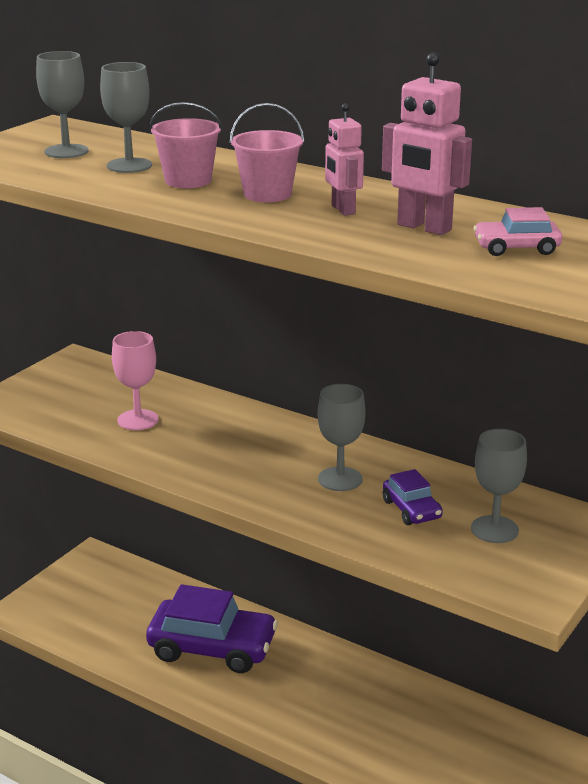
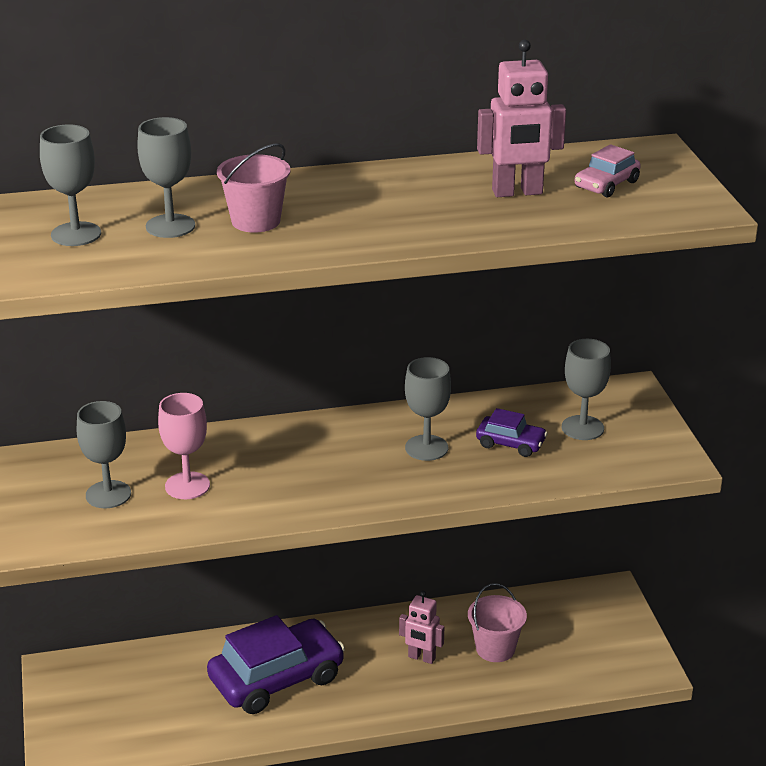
camera: 45 degrees left, 5 degrees up
pink bucket [230,103,305,202] -> pink bucket moved to [468,583,527,662]
pink robot [325,103,364,216] -> pink robot moved to [399,591,444,664]
none -> grey goblet [77,401,131,508]

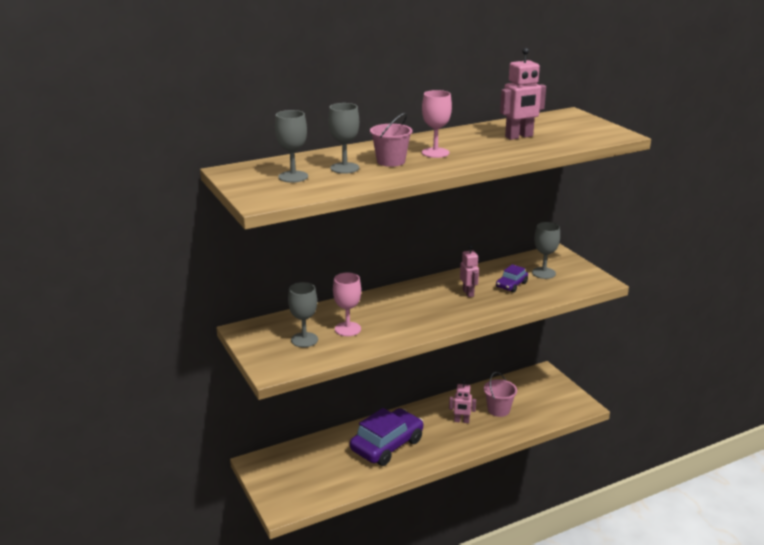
camera: 15 degrees left, 5 degrees down
grey goblet [405,357,451,461] -> pink robot [460,245,479,297]
purple car [476,408,548,457] -> purple car turned 120 degrees clockwise [496,264,528,292]
pink car [575,144,641,197] -> none
none -> pink goblet [422,90,452,158]

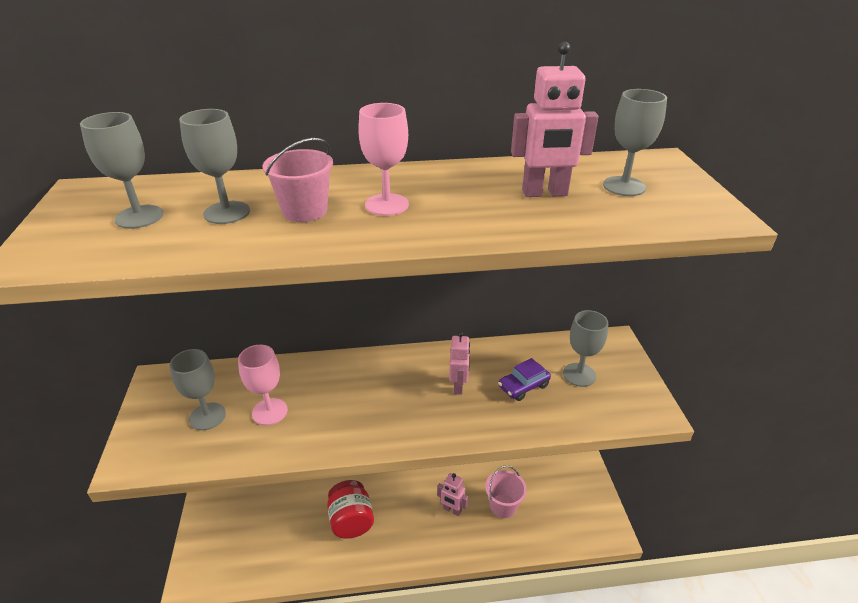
camera: 20 degrees right, 10 degrees up
purple car [350,408,423,466] -> red jar [327,480,374,539]
none -> grey goblet [603,89,667,196]

